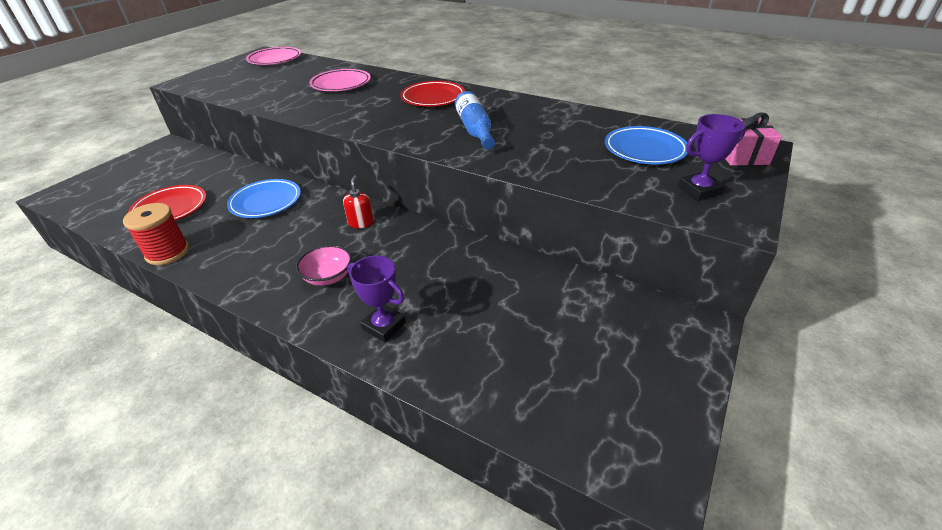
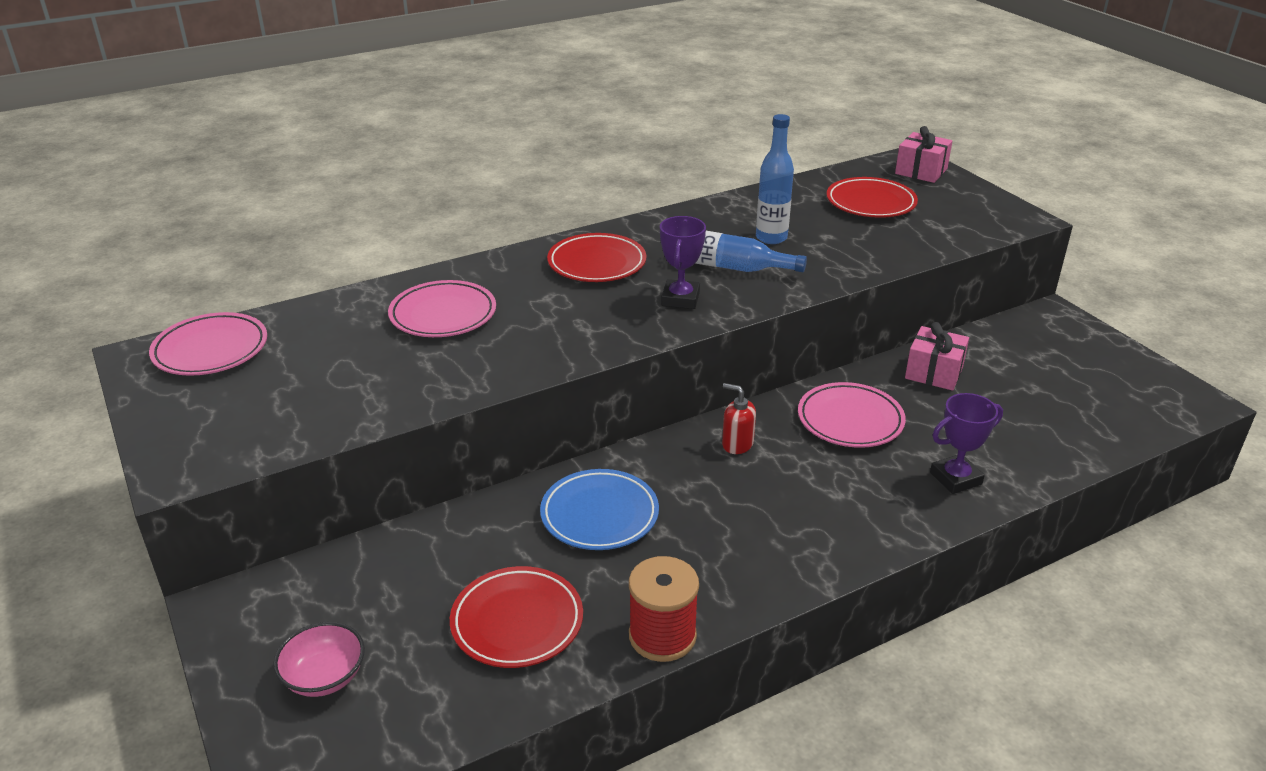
camera: 60 degrees left, 5 degrees down
pink bowl [296,245,352,286] -> pink bowl moved to [273,622,365,697]
blue plate [605,126,688,164] -> red plate [826,177,918,218]
purple trophy [678,114,746,201] -> purple trophy moved to [660,216,706,309]
none -> blue bottle [756,114,794,244]
none -> pink plate [798,382,906,448]
none -> pink gift [905,322,969,391]

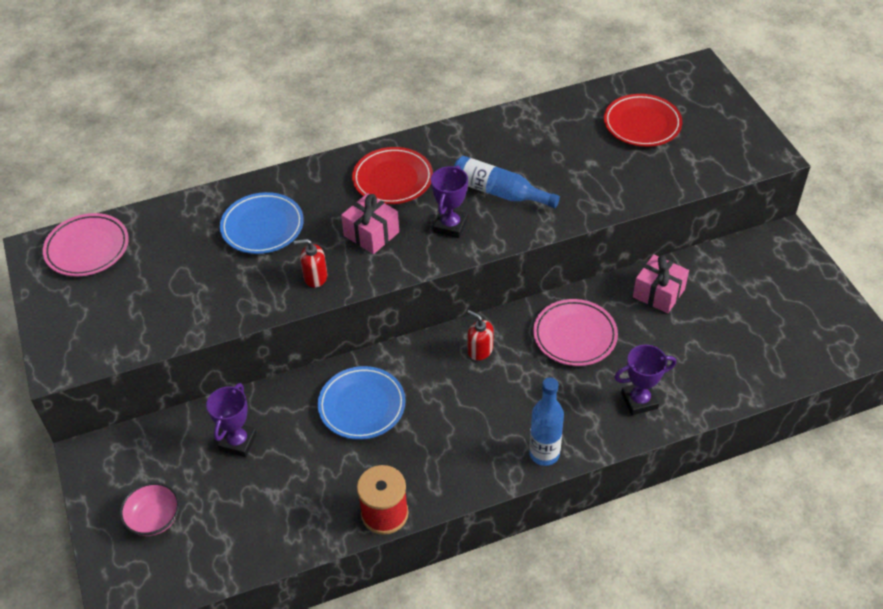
camera: 10 degrees right, 15 degrees up
pink plate [388,280,496,337] -> blue plate [220,192,304,254]
red plate [450,566,583,668] -> none
blue bottle [756,114,794,244] -> blue bottle moved to [529,377,564,466]
pink gift [895,126,952,183] -> pink gift moved to [341,193,399,254]
none -> purple trophy [206,383,257,457]
none -> red soap dispenser [294,239,327,288]

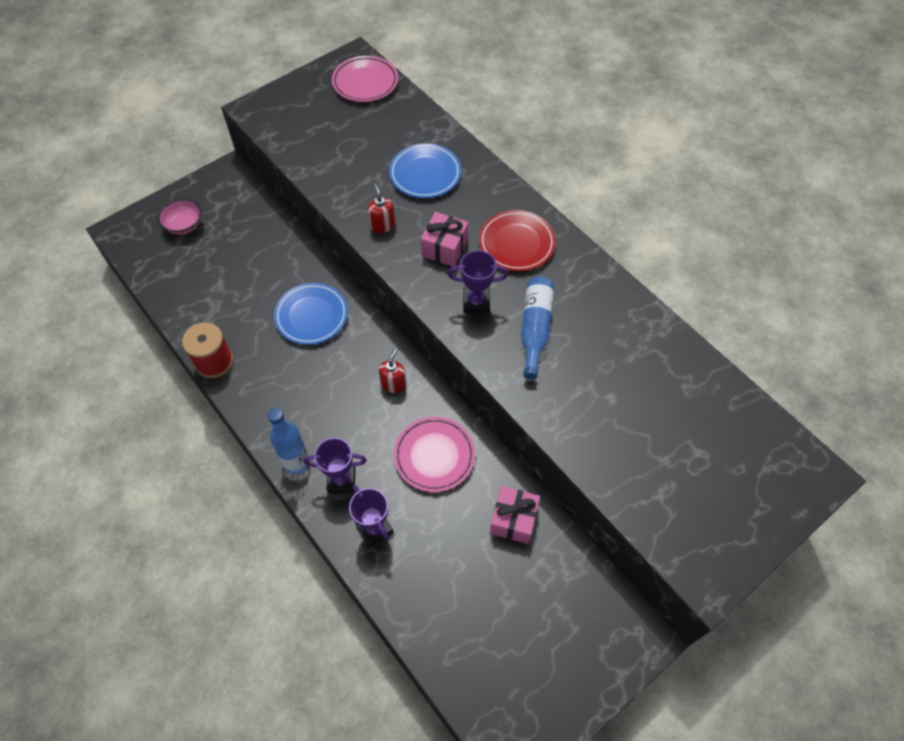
camera: 70 degrees right, 10 degrees up
purple trophy [206,383,257,457] -> purple trophy moved to [304,438,367,493]
red plate [604,94,682,147] -> none

